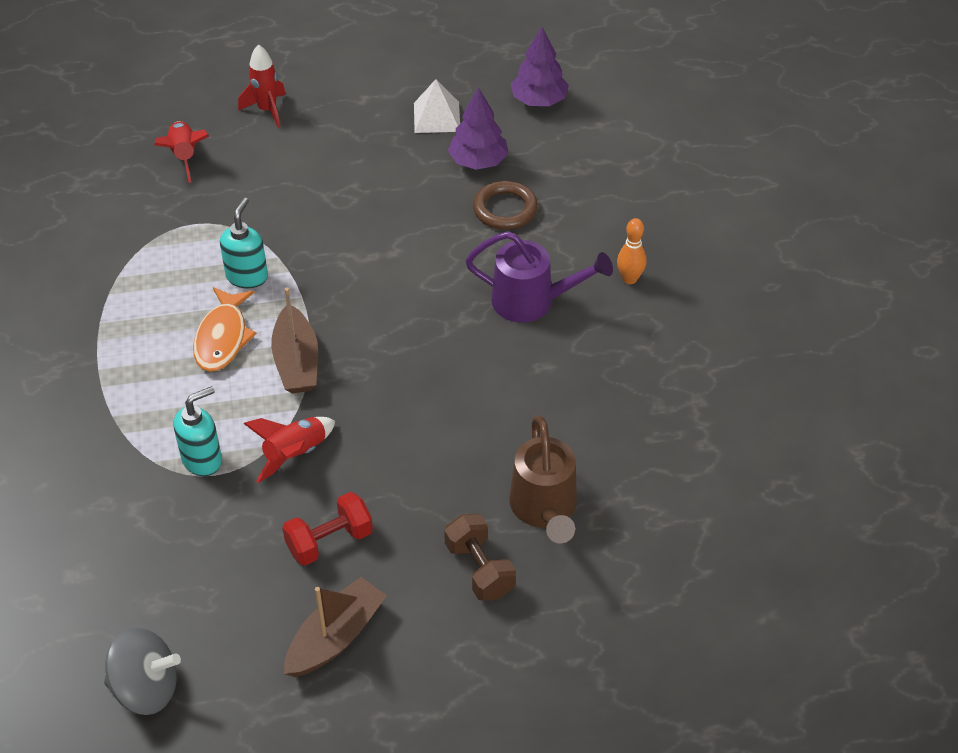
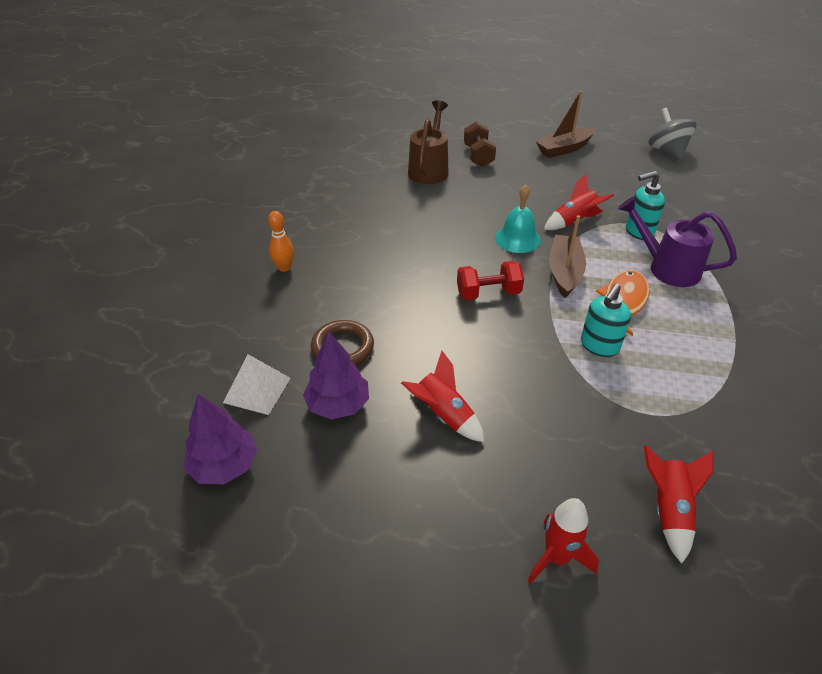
camera: 160 degrees left, 5 degrees down
grey spinning top [104,627,181,715] -> grey spinning top turned 45 degrees clockwise [648,107,697,160]
red dumbbell [282,492,373,566] -> red dumbbell moved to [457,261,524,300]
white pyramid [414,79,460,133] -> white pyramid moved to [223,354,291,415]
purple watering can [465,231,613,323] -> purple watering can moved to [618,196,737,287]
none -> red rocket [401,351,485,442]
none -> turquoise bell [495,184,541,253]

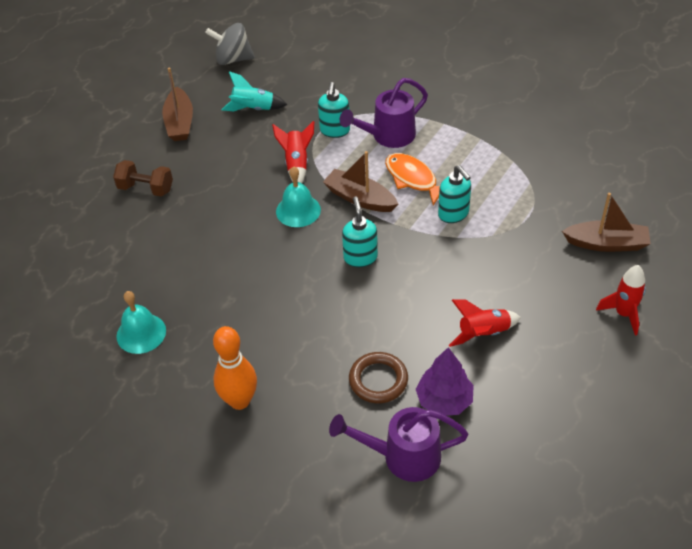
camera: 65 degrees left, 5 degrees up
purple tree [183,394,258,484] -> none
white pyramid [223,354,291,415] -> purple watering can [329,407,468,482]
orange bowling pin [268,211,294,272] -> orange bowling pin [213,326,257,410], size x1.63
brown watering can [408,100,449,184] -> none
red dumbbell [457,261,524,300] -> turquoise soap dispenser [342,196,378,267]
red rocket [644,445,714,564] -> brown boat [562,193,651,252]
none -> turquoise bell [116,291,166,354]
none -> turquoise rocket [222,71,287,111]

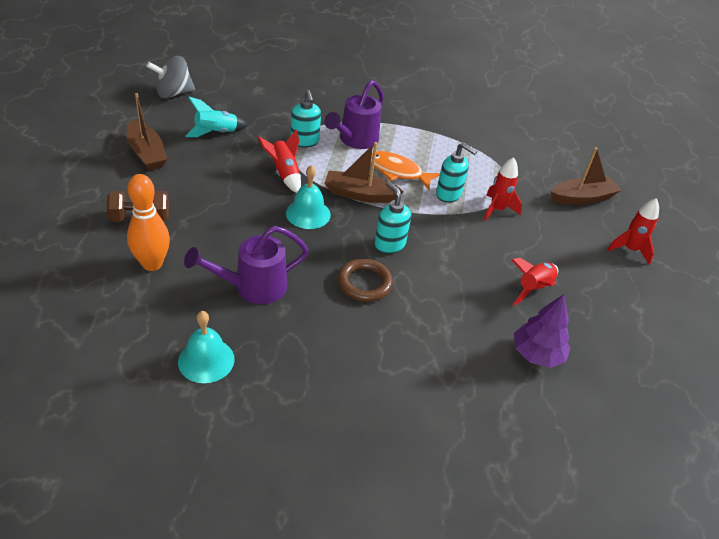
camera: 30 degrees left, 5 degrees down
orange bowling pin [213,326,257,410] -> orange bowling pin moved to [127,174,170,271]
purple watering can [329,407,468,482] -> purple watering can moved to [184,226,309,304]
brown ring [349,352,408,403] -> brown ring moved to [337,258,393,302]
none -> red rocket [484,157,522,221]

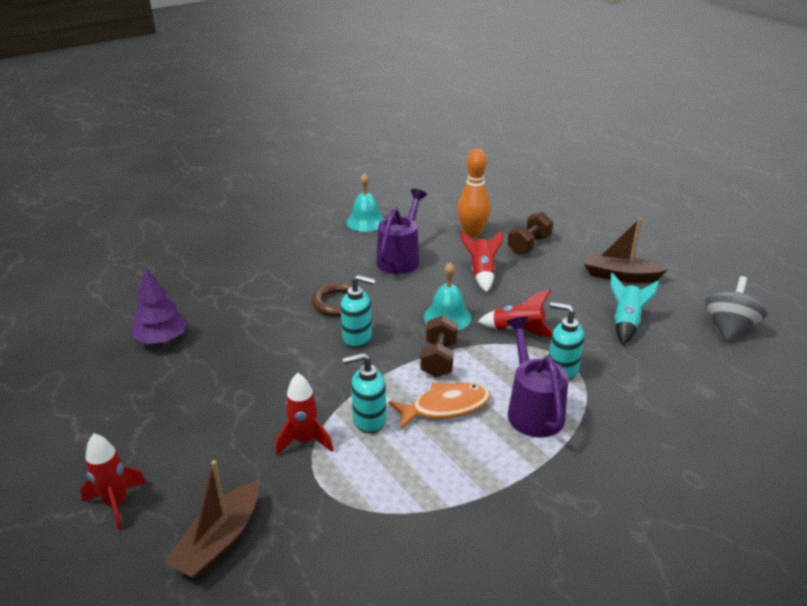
camera: 140 degrees right, 10 degrees down
brown boat [325,142,404,203] -> brown dumbbell [420,315,458,377]
red rocket [511,258,558,306] -> red rocket moved to [460,230,503,292]

